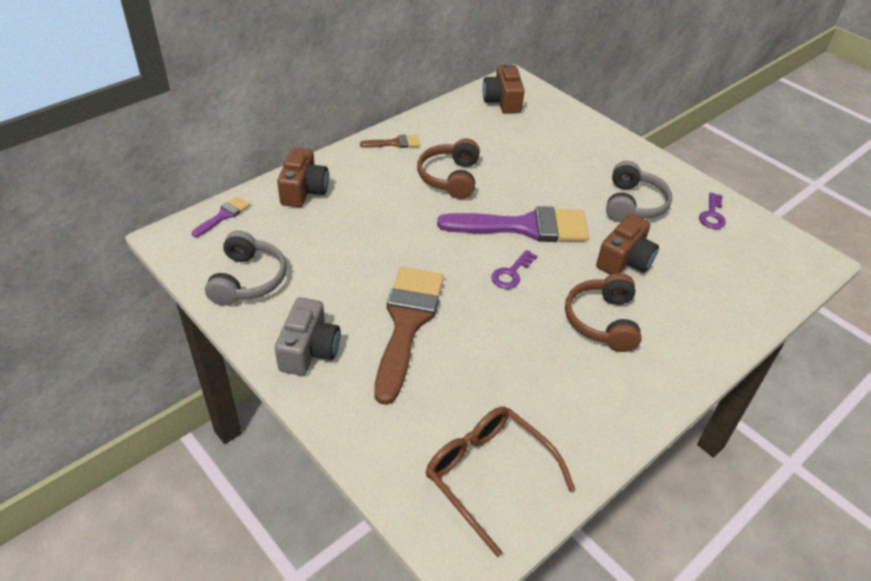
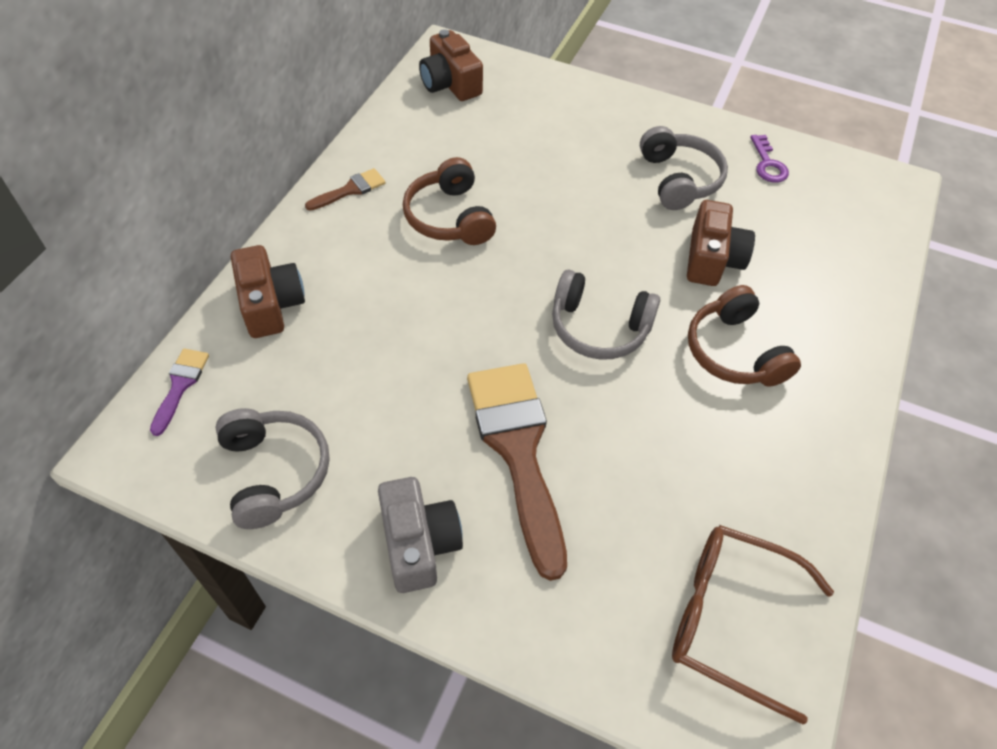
camera: 25 degrees left, 10 degrees up
purple brush [437,206,589,242] -> none
purple key [491,250,537,289] -> grey headphones [552,270,660,360]

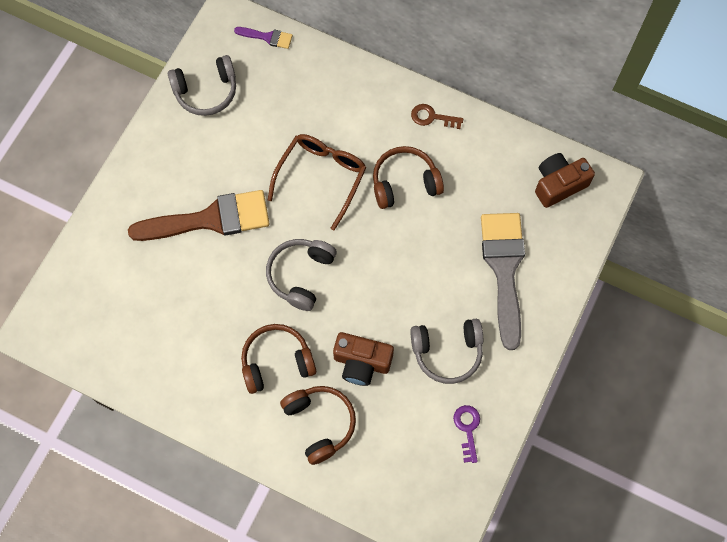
camera: 95 degrees right, 15 degrees up
brown camera [231,245,305,338] -> none
brown brush [305,168,386,211] -> brown key [411,104,463,129]
grey camera [378,477,463,593] -> none
brown glasses [672,525,834,725] -> brown glasses moved to [268,134,367,231]
purple key [750,135,789,183] -> purple key turned 90 degrees clockwise [453,405,480,463]
none -> brown headphones [280,386,356,465]
none -> grey brush [481,213,525,350]

